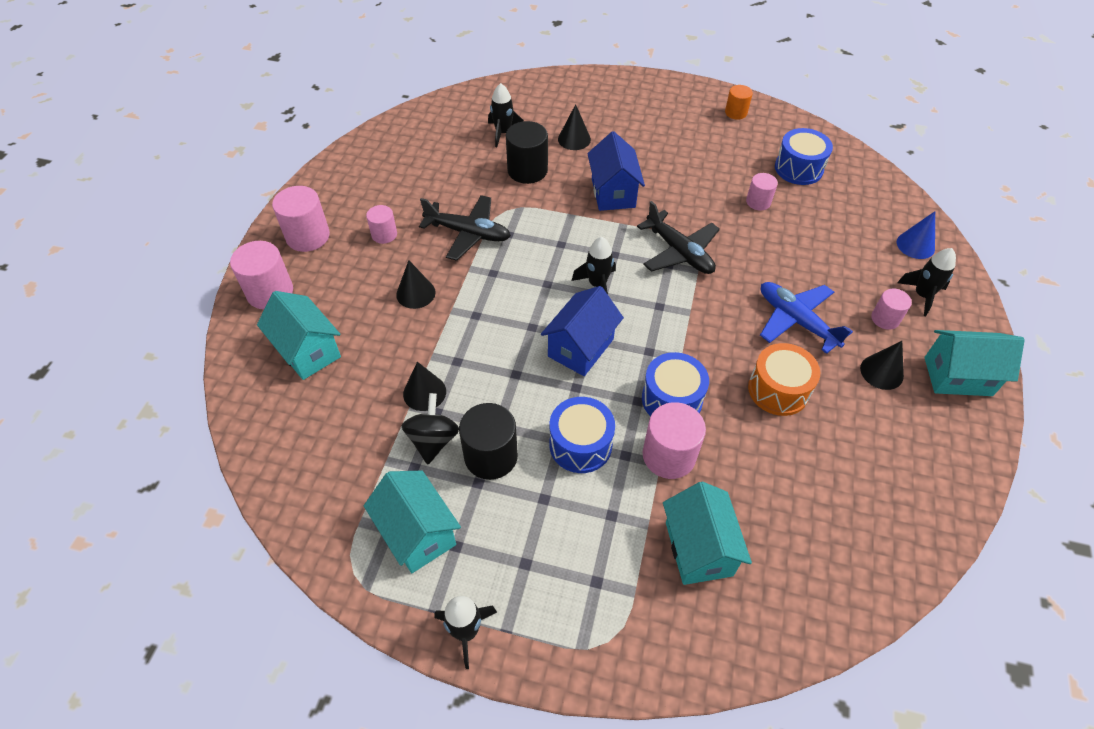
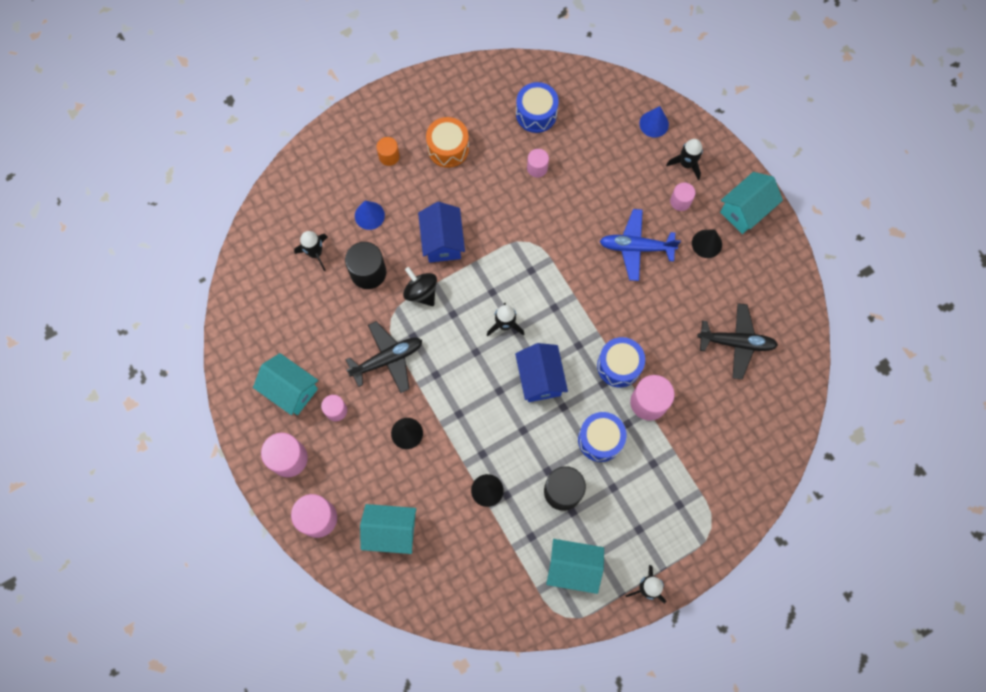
camera: 45 degrees left, 20 degrees up
black spinning top [402,393,459,464] -> black spinning top moved to [403,267,437,306]
black cone [558,104,591,150] -> blue cone [355,201,385,230]
blue house [587,131,645,211] -> blue house turned 45 degrees clockwise [418,202,465,263]
black plane [637,201,720,274] -> black plane moved to [697,303,778,379]
turquoise house [663,481,752,585] -> turquoise house moved to [253,353,318,415]
orange cylinder [725,85,753,120] -> orange cylinder moved to [376,137,400,166]
orange drum [748,343,820,416] -> orange drum moved to [426,117,469,168]

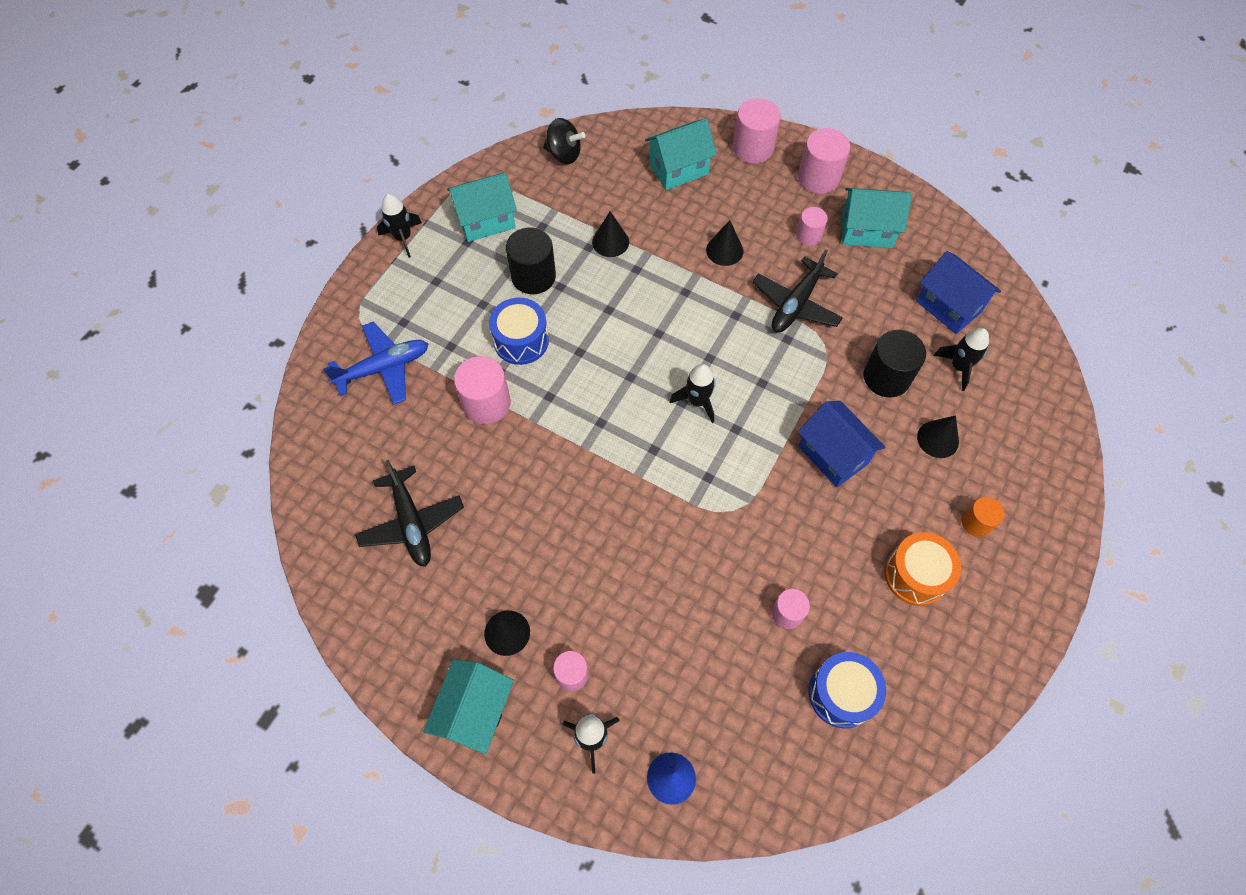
camera: 150 degrees right, 10 degrees down
blue cone [355,201,385,230] -> black cone [917,415,959,458]
black spinning top [403,267,437,306] -> black spinning top moved to [543,118,586,164]
blue house [515,343,568,402] -> blue house moved to [916,251,1001,334]
blue drum [597,337,645,388] -> none
blue plane [600,209,681,281] -> blue plane moved to [323,322,428,405]
black plane [697,303,778,379] -> black plane turned 90 degrees counterclockwise [355,460,464,567]

